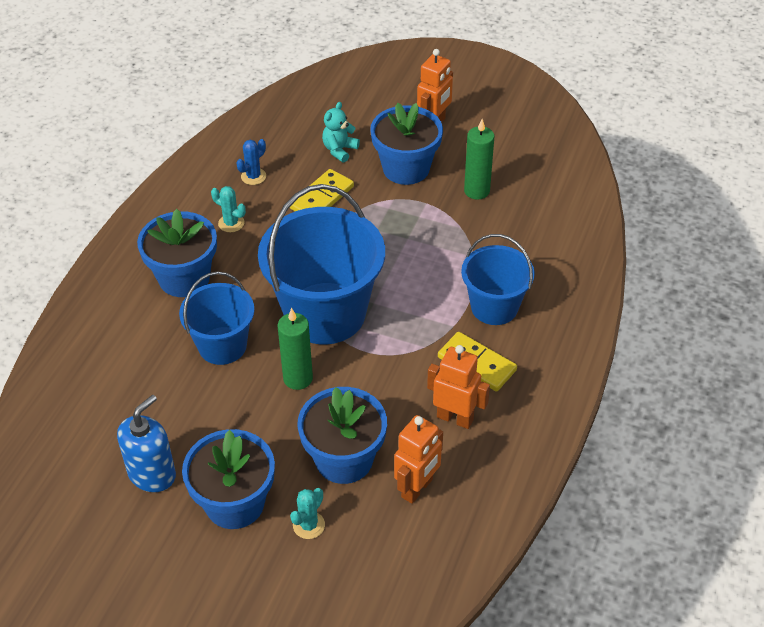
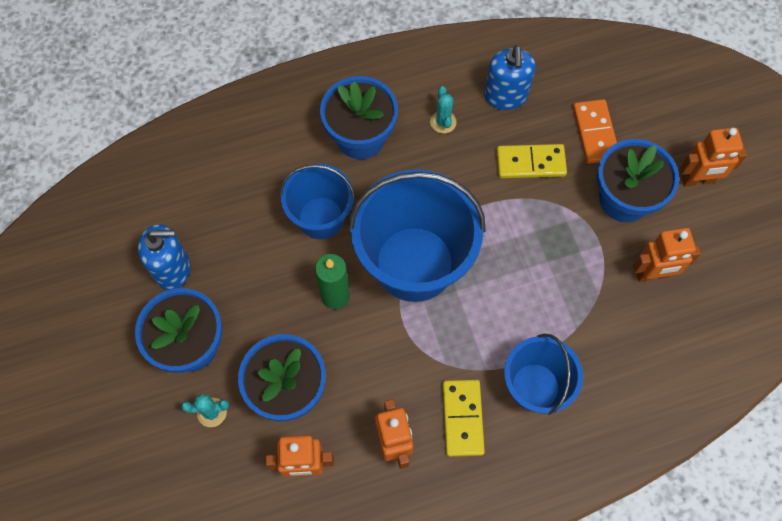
camera: 50 degrees right, 20 degrees up
blue cactus [236,139,266,185] -> blue soap dispenser [484,45,536,110]
turquoise teddy bear [322,102,360,163] -> orange domino [573,99,617,164]
green candle [464,119,494,200] -> orange robot [633,228,701,282]

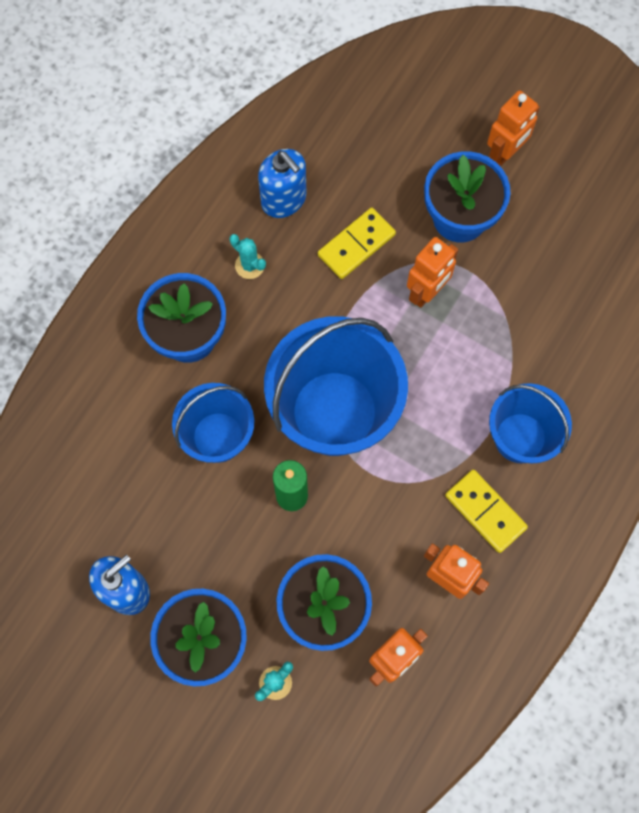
camera: 40 degrees left, 5 degrees up
orange domino [573,99,617,164] -> none
orange robot [633,228,701,282] -> orange robot moved to [407,237,458,308]

